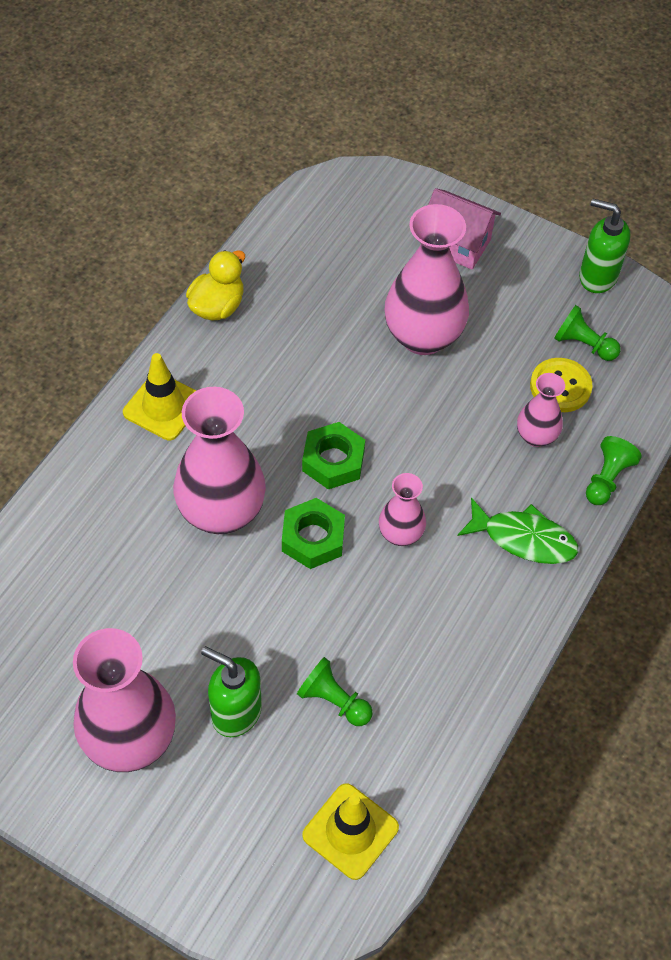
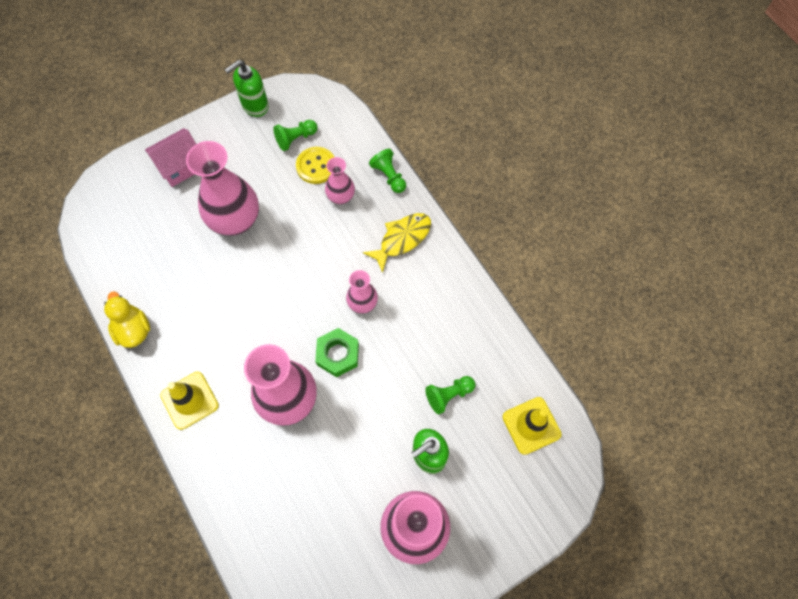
camera: 60 degrees left, 10 degrees up
green nut [302,422,365,489] -> none
green fish [458,498,578,564] -> yellow fish [363,213,431,273]

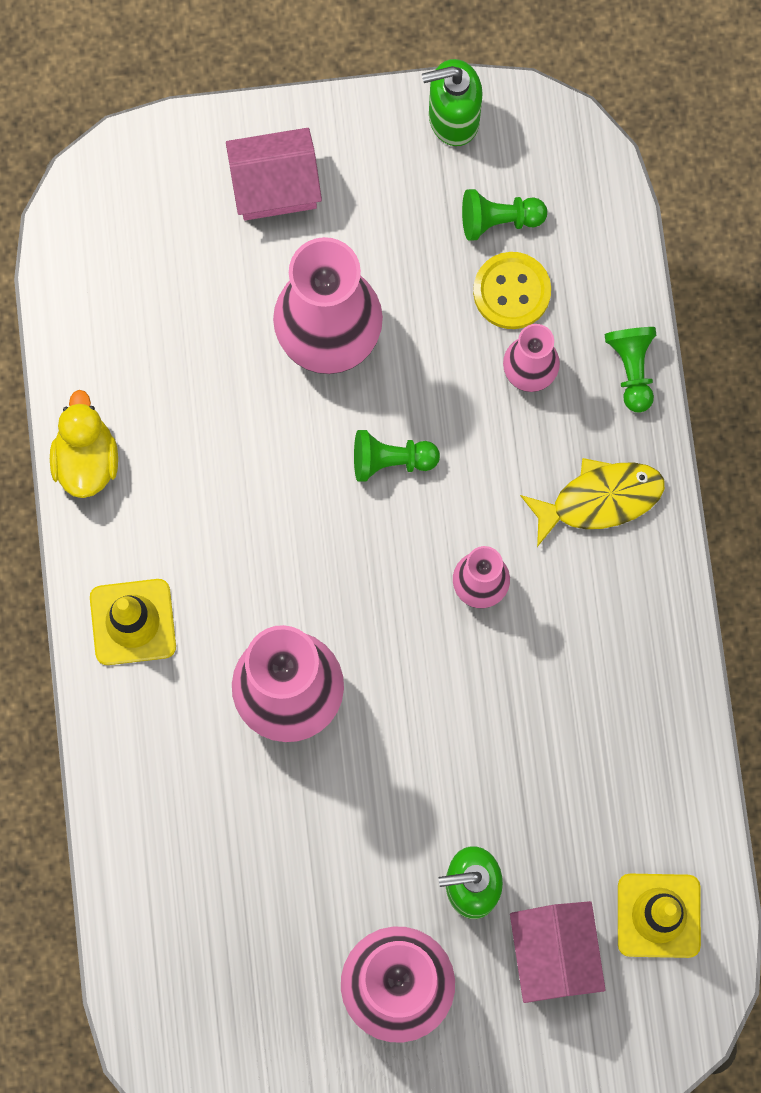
camera: 25 degrees right, 10 degrees up
green nut [315,328,359,377] -> none
green pawn [425,376,475,414] -> green pawn moved to [354,430,440,481]
none -> pink house [510,901,606,1003]

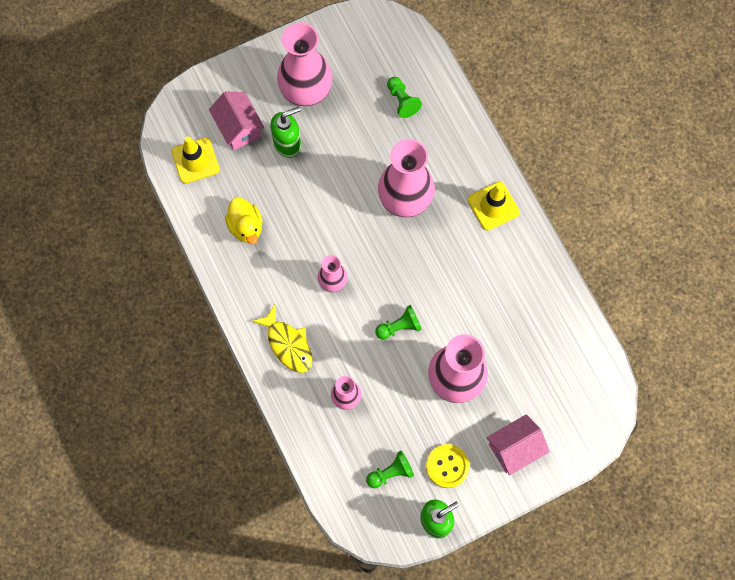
camera: 160 degrees right, 5 degrees down
yellow duck [50,390,118,498] -> yellow duck moved to [225,197,263,244]
yellow button [473,252,551,329] -> yellow button moved to [426,444,469,488]
yellow fish [520,458,665,547] -> yellow fish turned 90 degrees counterclockwise [252,305,313,373]
green pawn [604,327,656,412] -> green pawn moved to [387,77,422,118]

